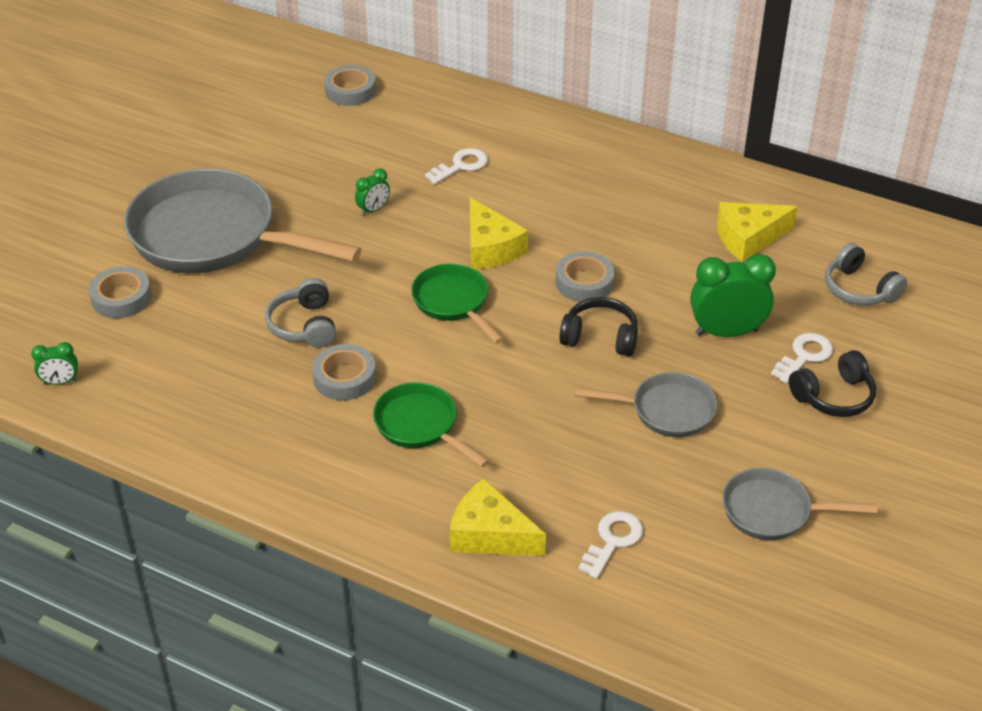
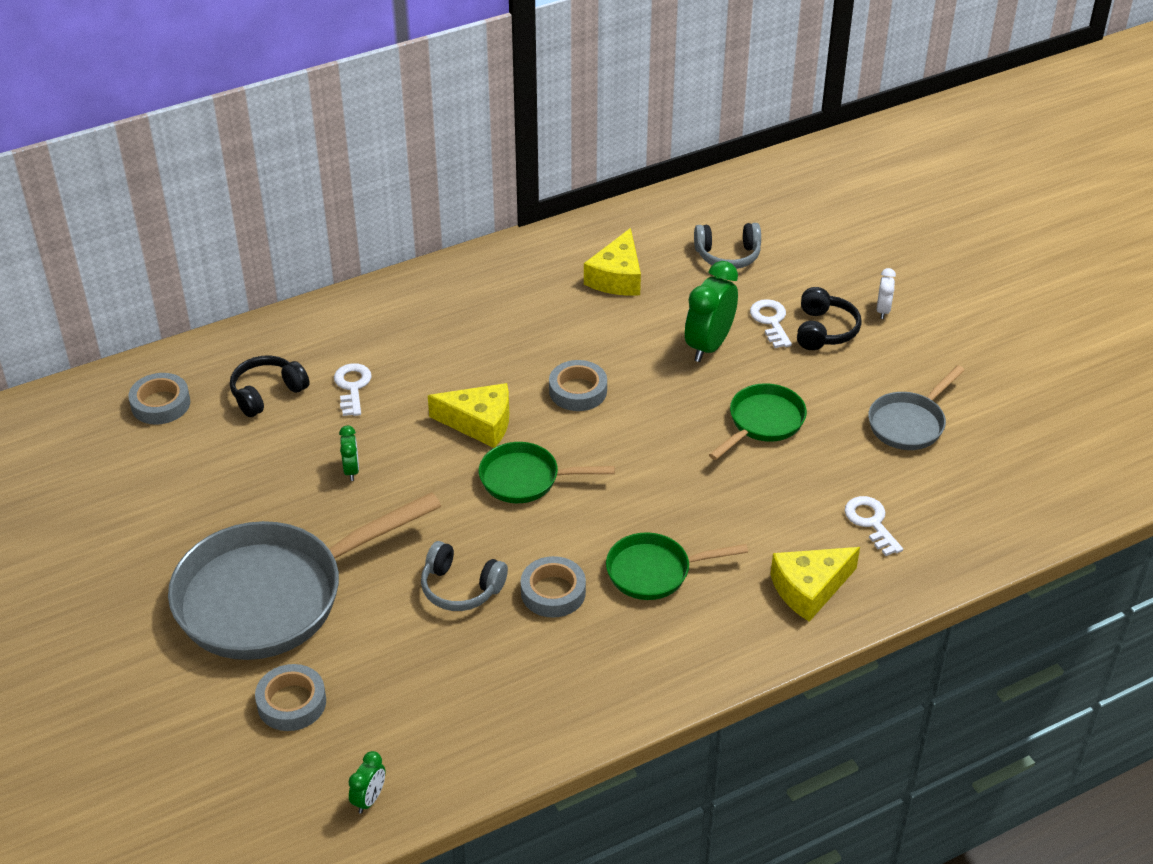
camera: 55 degrees left, 0 degrees up
black headphones [559,297,638,356] -> black headphones moved to [230,355,310,417]
grey pan [574,372,718,437] -> green pan [709,383,807,460]
none -> white clock [877,268,896,319]

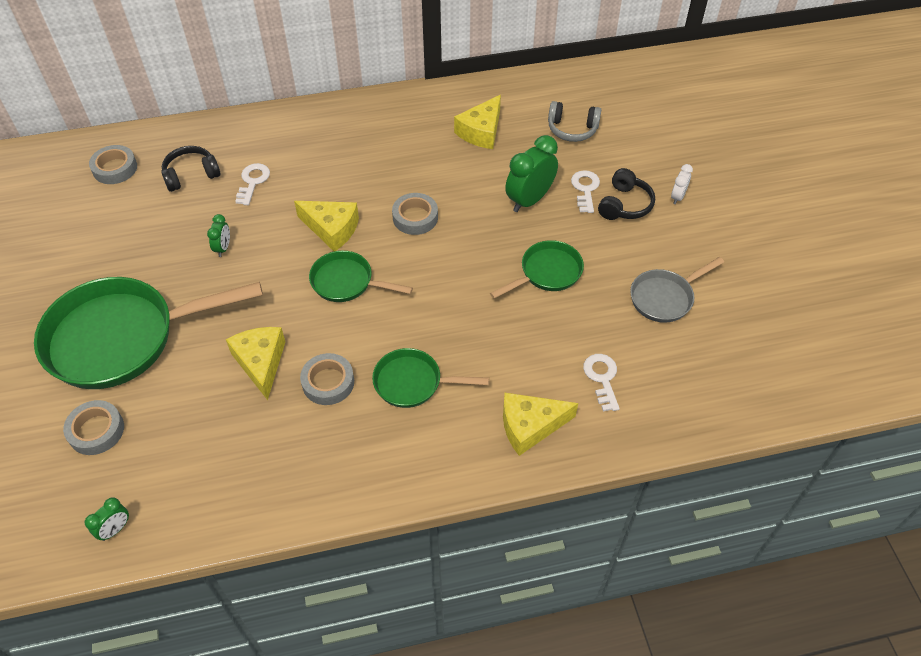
camera: 15 degrees right, 10 degrees up
grey pan [168,492,441,660] -> green pan [34,277,263,389]
grey headphones [421,541,508,611] -> yellow cheese [226,327,285,400]

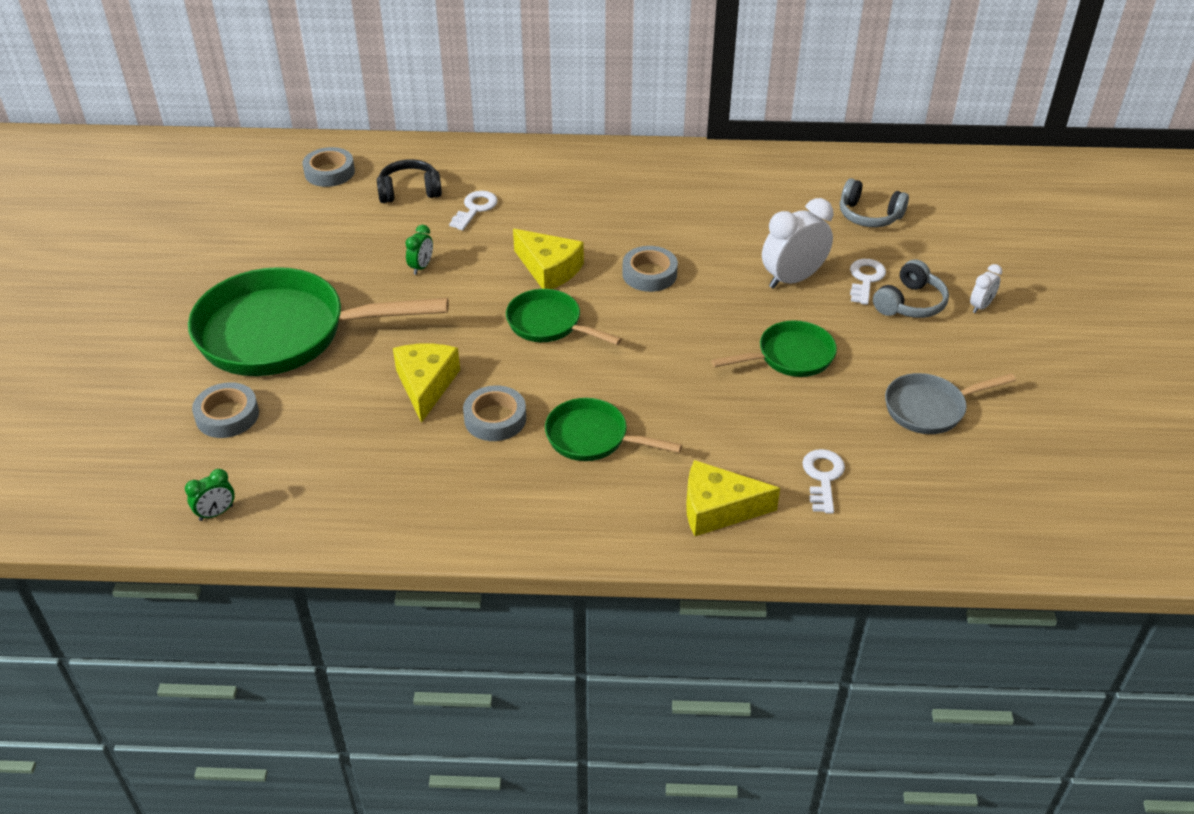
camera: 15 degrees right, 10 degrees down
yellow cheese [454,95,501,149] -> none
green clock [505,135,558,212] -> white clock [762,198,833,289]
black headphones [598,168,655,220] -> grey headphones [873,259,949,318]

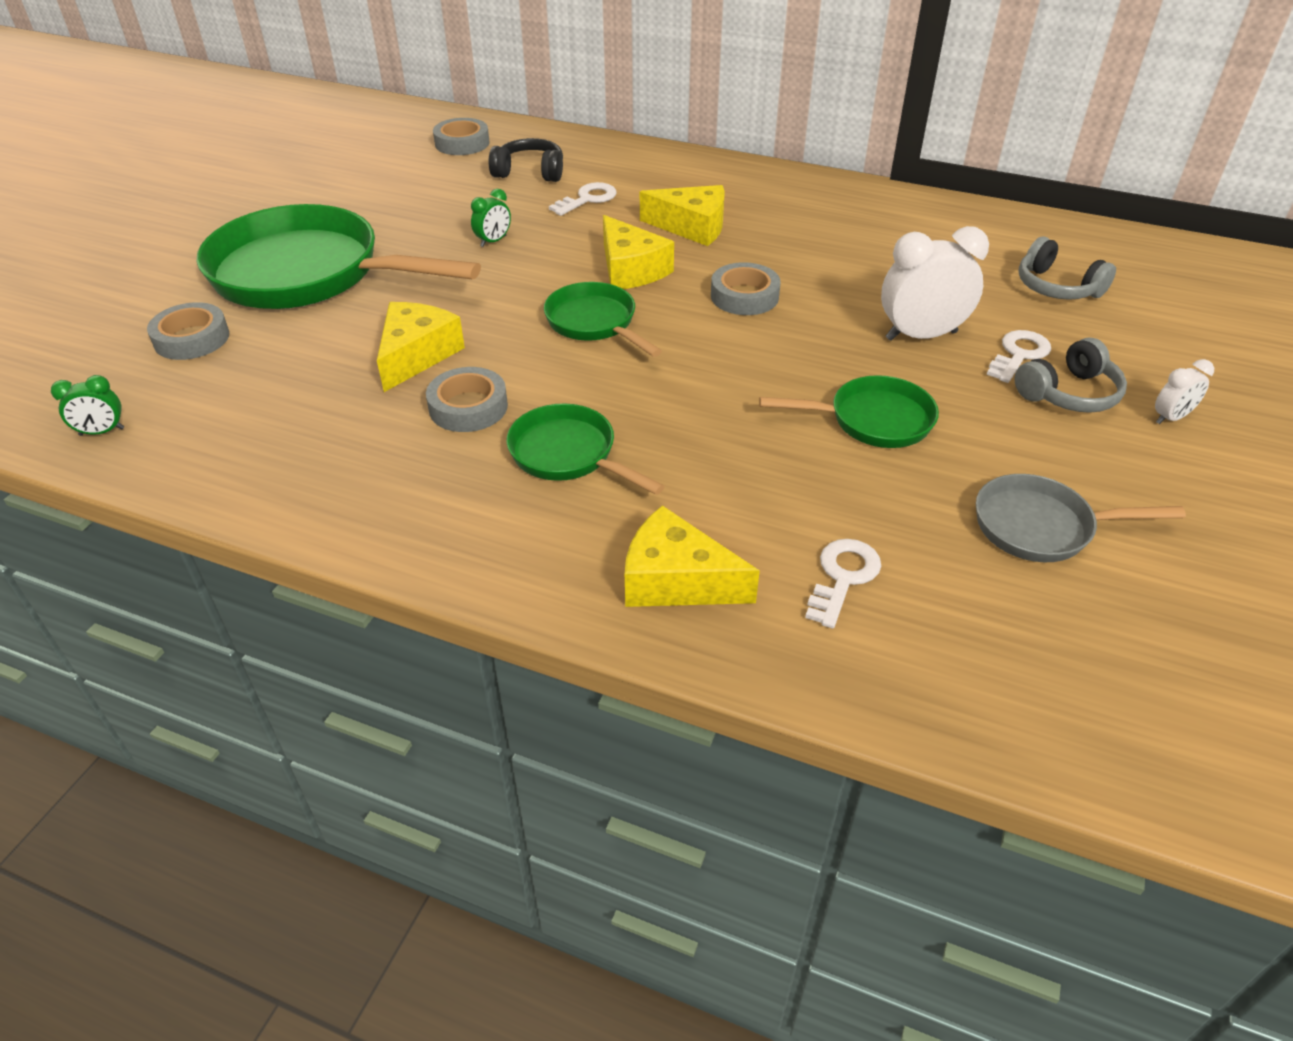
camera: 20 degrees right, 0 degrees up
none -> yellow cheese [640,185,725,246]

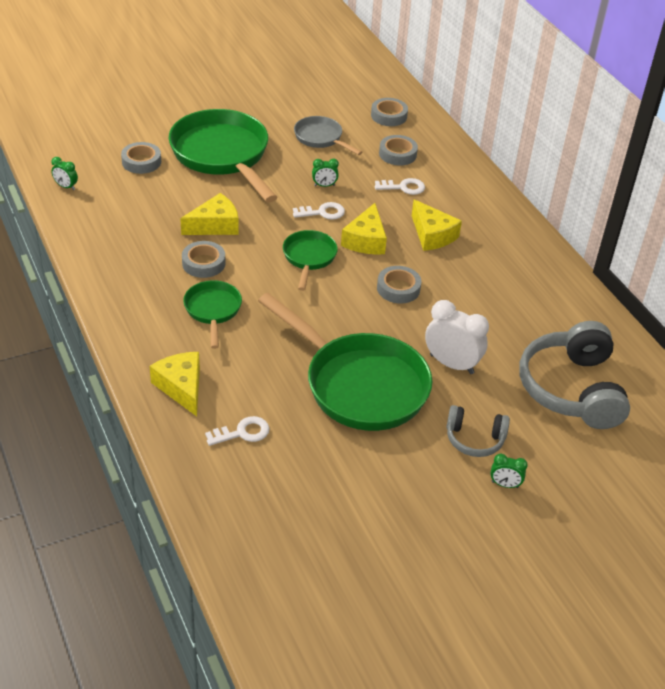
camera: 40 degrees right, 0 degrees up
black headphones [489,138,563,182] -> grey tape [379,135,418,166]
green pan [759,375,939,448] -> green pan [258,293,432,431], size x1.99
grey pan [976,474,1186,562] -> grey pan moved to [294,116,362,155]
white key [987,330,1051,383] -> white key moved to [293,202,345,220]
grey headphones [1018,237,1116,300] -> grey headphones [519,321,630,429], size x1.91
white clock [1155,359,1214,424] -> green clock [490,454,528,488]

